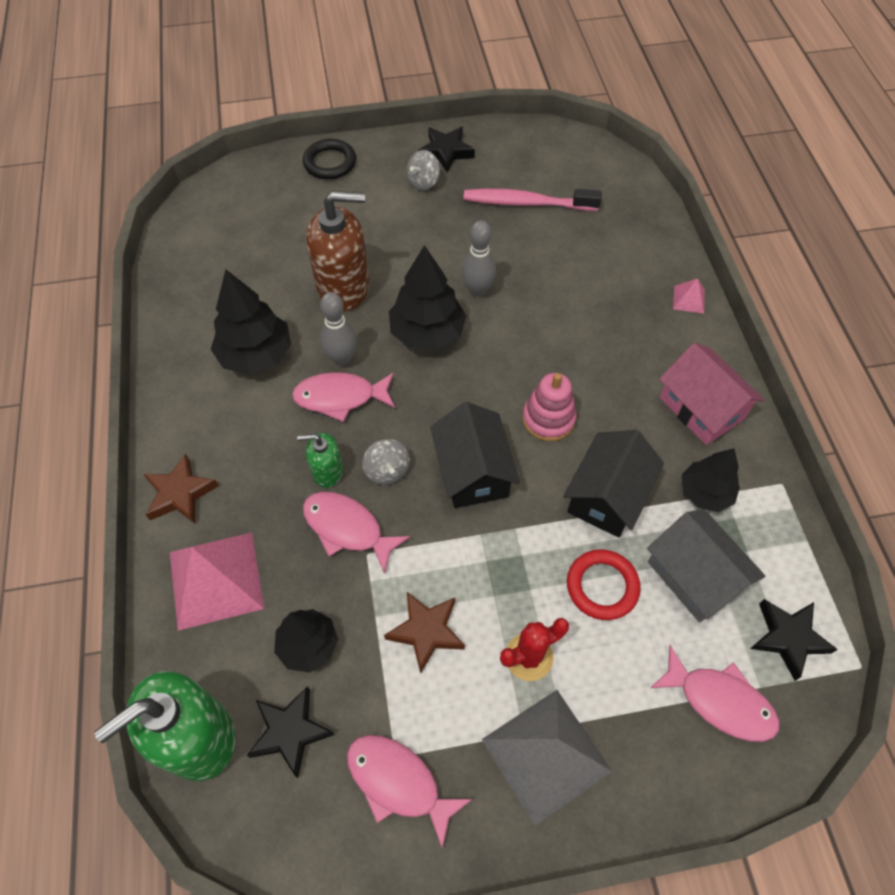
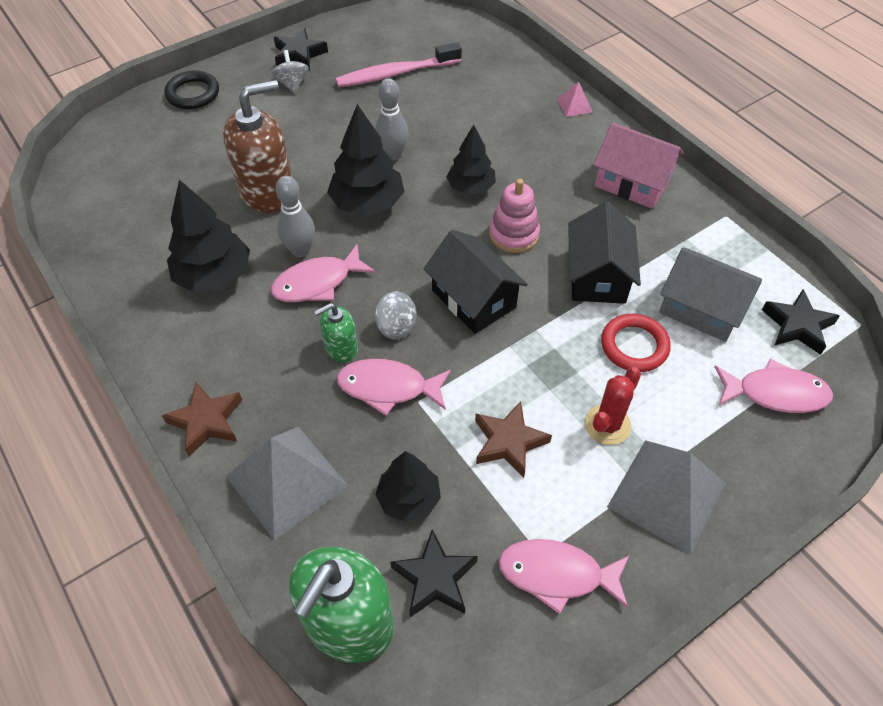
camera: 25 degrees left, 5 degrees down
pink pyramid [170,532,264,631] -> grey pyramid [226,427,348,541]
grey spinning top [406,150,440,191] -> grey spinning top turned 150 degrees clockwise [271,50,309,93]
black tree [682,448,740,512] -> black tree moved to [446,125,496,195]

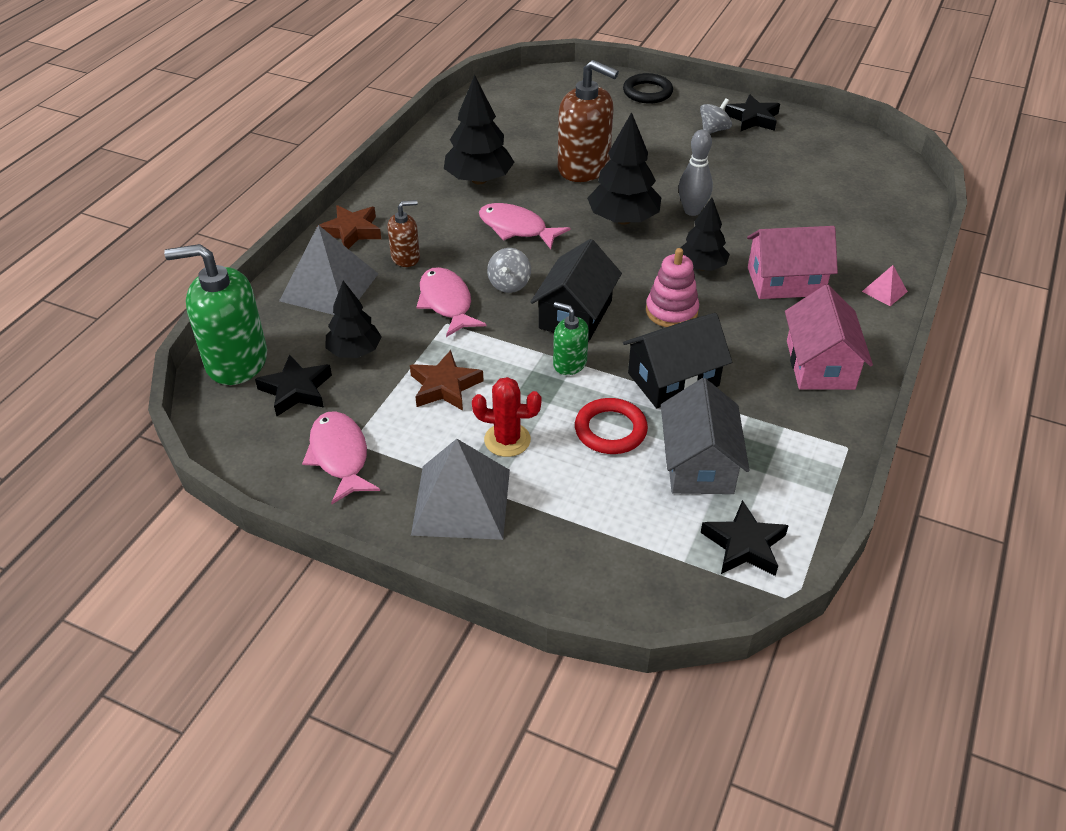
camera: 60 degrees right, 10 degrees down
grey bowling pin [276,176,315,257] -> none
green soap dispenser [314,303,358,362] -> green soap dispenser moved to [553,302,589,375]
pink toothbrush [336,42,462,87] -> none
pink fish [715,359,833,413] -> none
none -> brown soap dispenser [387,200,420,267]
none -> pink house [747,226,838,299]

